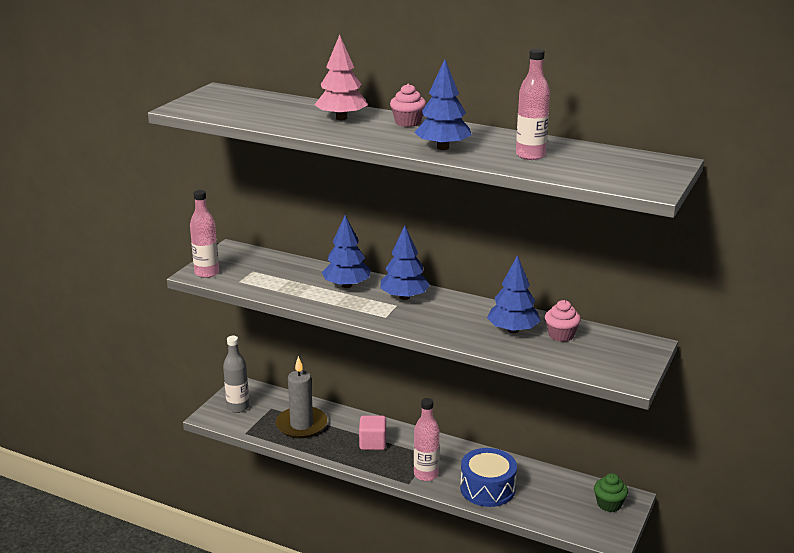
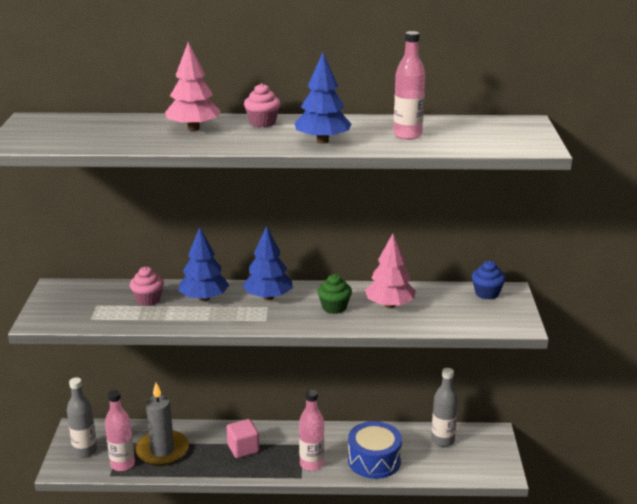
camera: 25 degrees left, 0 degrees up
pink bottle [190,190,219,278] -> pink bottle moved to [105,390,135,471]
blue tree [487,255,541,333] -> pink tree [365,234,416,308]
pink cupcake [545,300,581,342] -> pink cupcake moved to [130,267,164,306]
green cupcake [594,473,628,512] -> green cupcake moved to [318,274,352,314]
none -> grey bottle [431,368,458,447]
none -> blue cupcake [472,261,506,299]

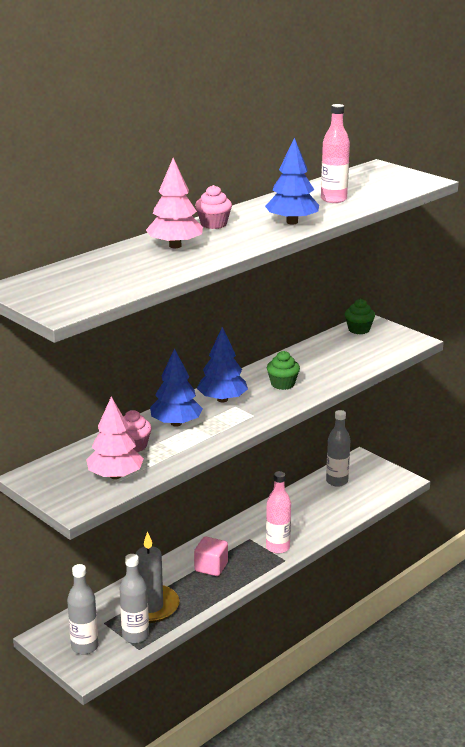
camera: 45 degrees left, 0 degrees up
pink bottle [105,390,135,471] -> grey bottle [120,554,149,643]
blue drum [348,421,402,479] -> none
pink tree [365,234,416,308] -> pink tree moved to [86,397,144,479]
blue cupcake [472,261,506,299] -> green cupcake [345,299,375,334]

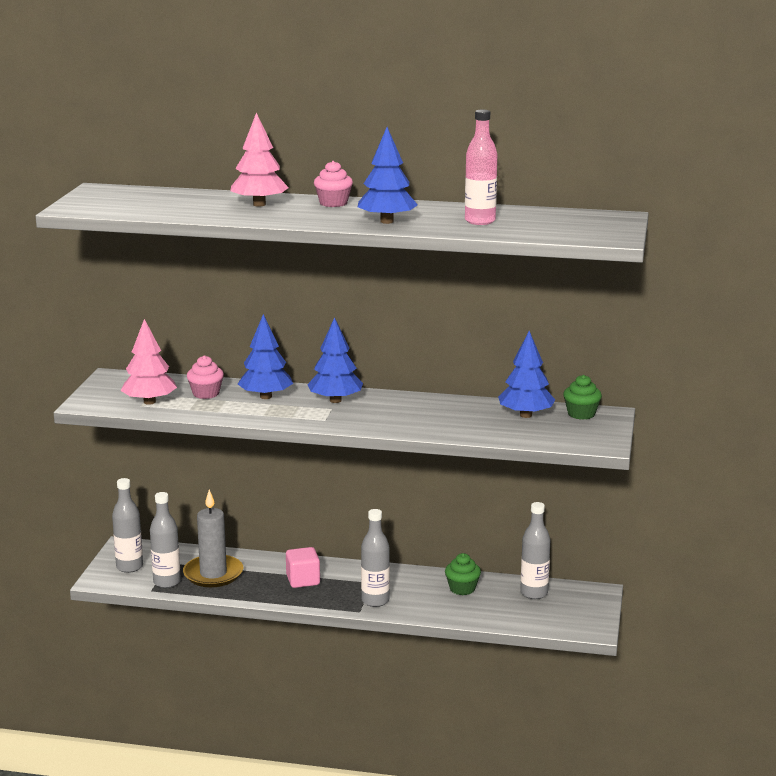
camera: 55 degrees right, 5 degrees down
pink bottle [266,471,291,554] -> grey bottle [361,509,390,607]
green cupcake [267,351,300,390] -> green cupcake moved to [445,553,481,595]
none -> blue tree [498,331,555,418]

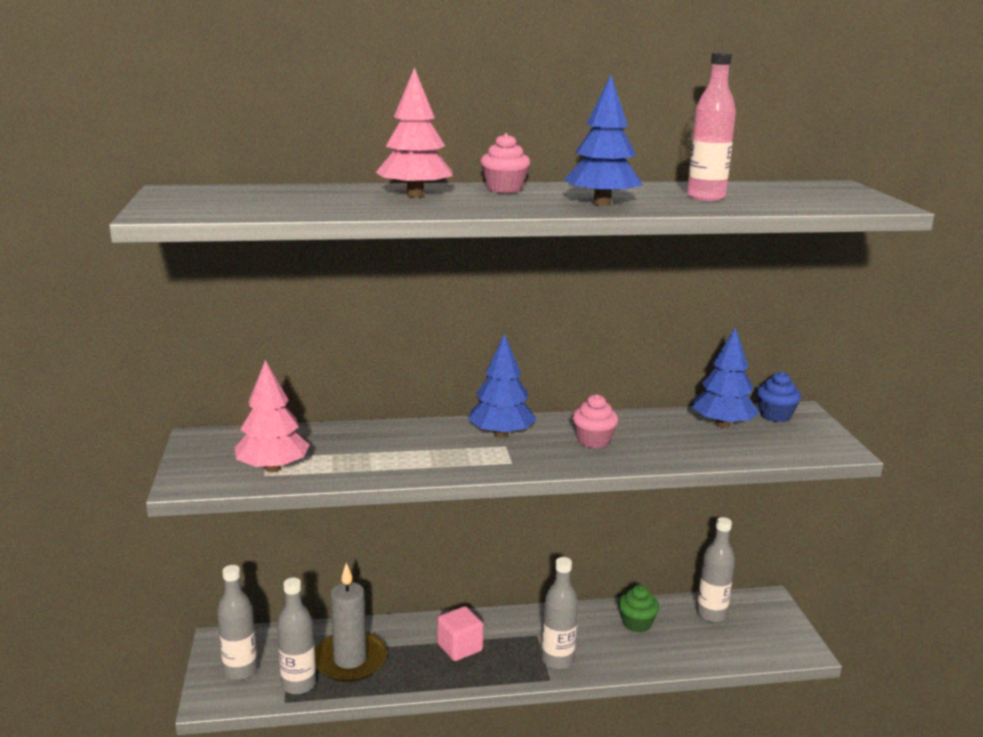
camera: 20 degrees left, 0 degrees up
pink cupcake [187,355,224,399] -> pink cupcake moved to [572,394,619,448]
blue tree [238,314,293,399] -> none
green cupcake [563,375,602,420] -> blue cupcake [757,371,801,422]

